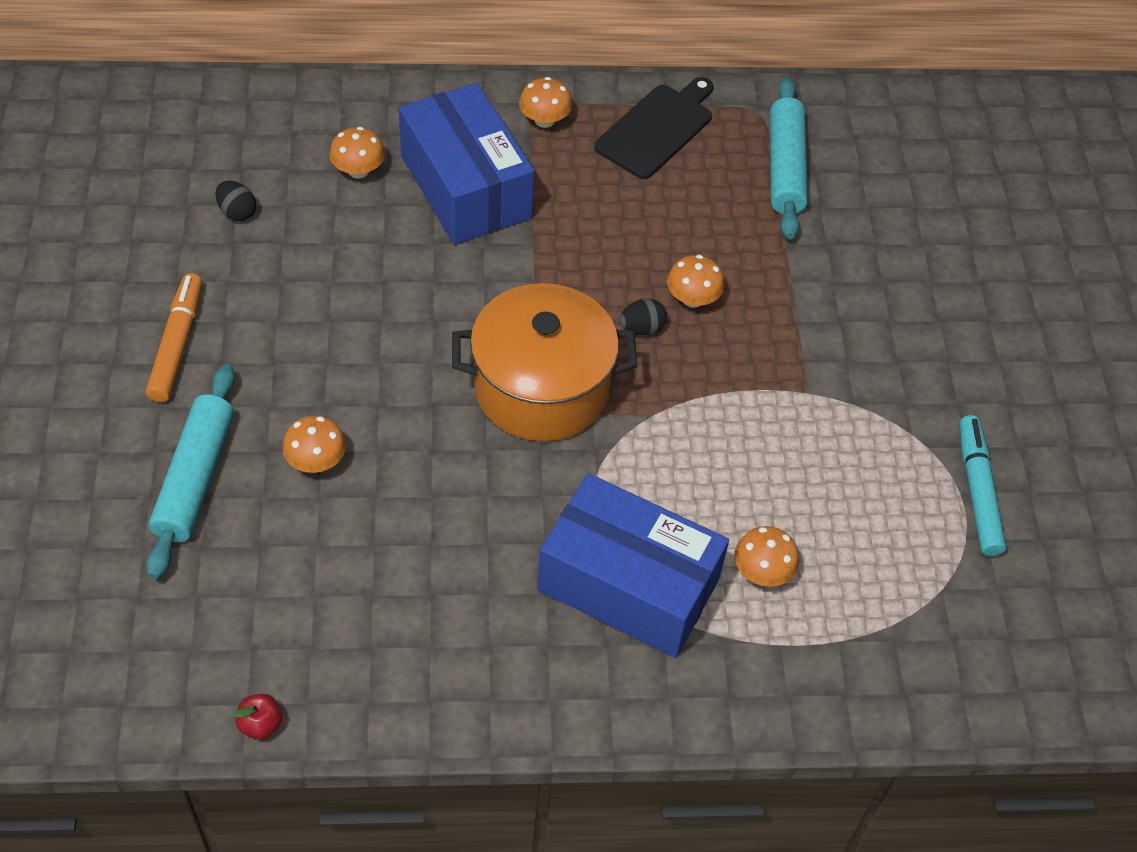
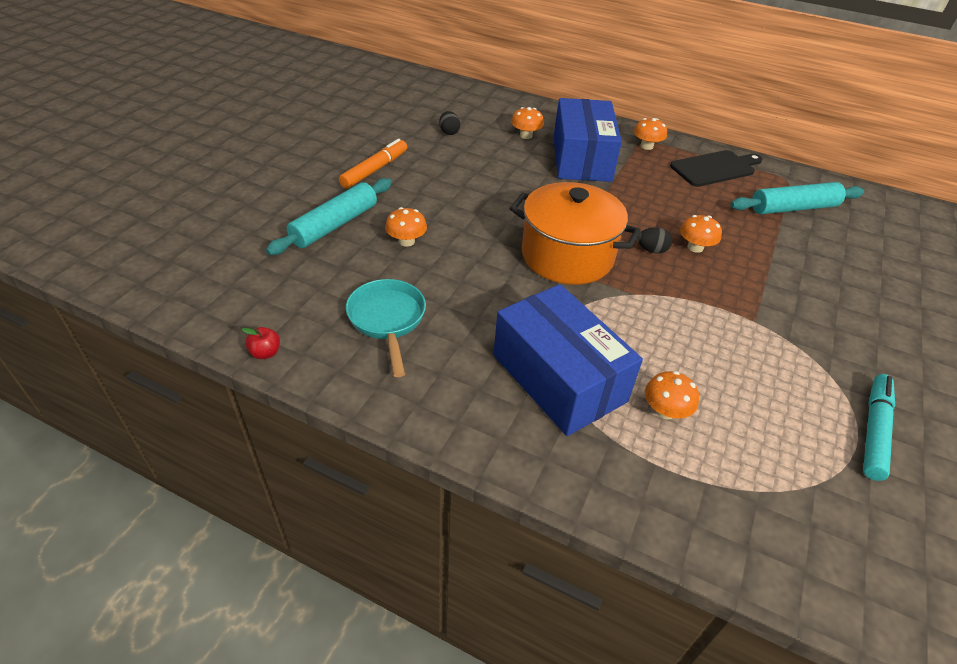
camera: 30 degrees right, 10 degrees down
turquoise rolling pin [770,77,808,239] -> turquoise rolling pin turned 45 degrees clockwise [730,182,864,214]
none -> turquoise pan [346,279,426,377]

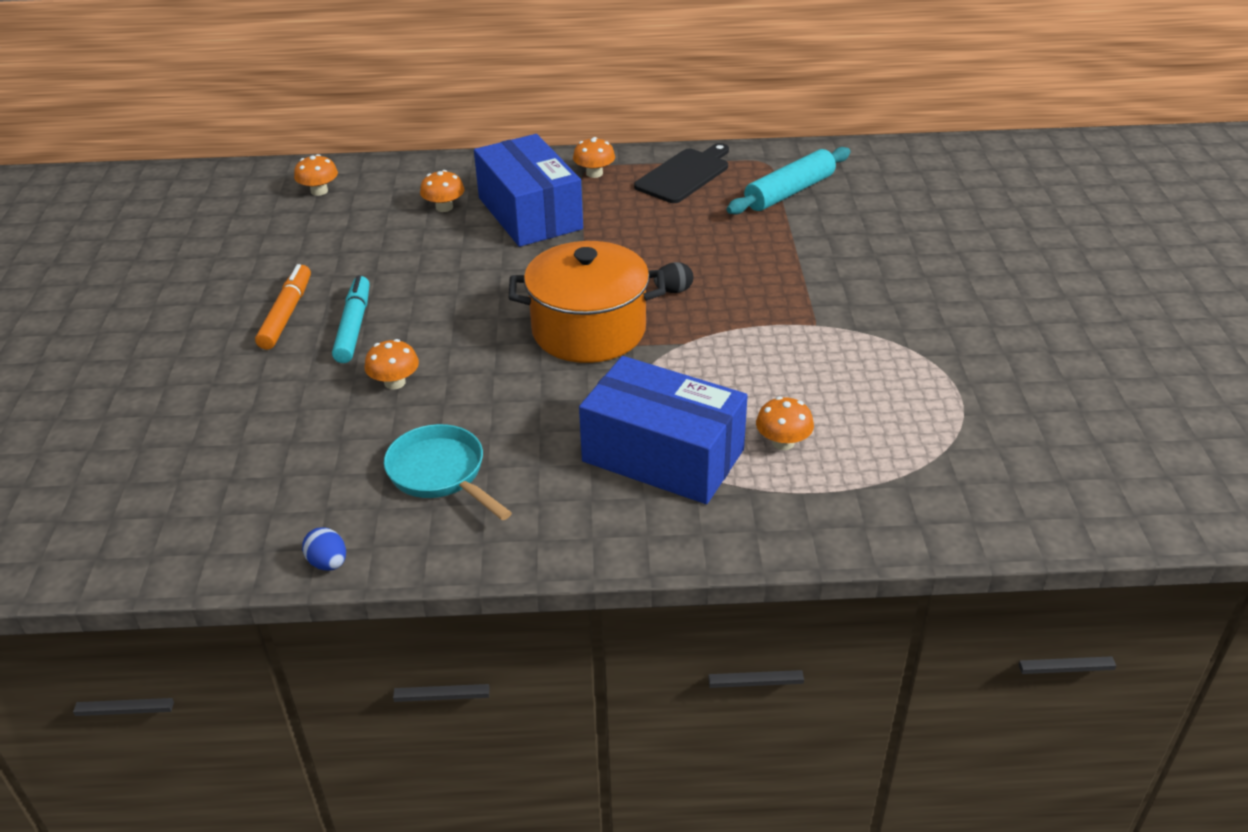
camera: 25 degrees left, 5 degrees down
red apple [242,327,280,359] -> blue egg [302,527,346,571]
turquoise rolling pin [266,178,392,255] -> none
black egg [439,111,460,135] -> none
orange mushroom [680,215,722,253] -> orange mushroom moved to [294,154,338,196]
turquoise marker [863,374,895,481] -> turquoise marker moved to [332,276,370,363]

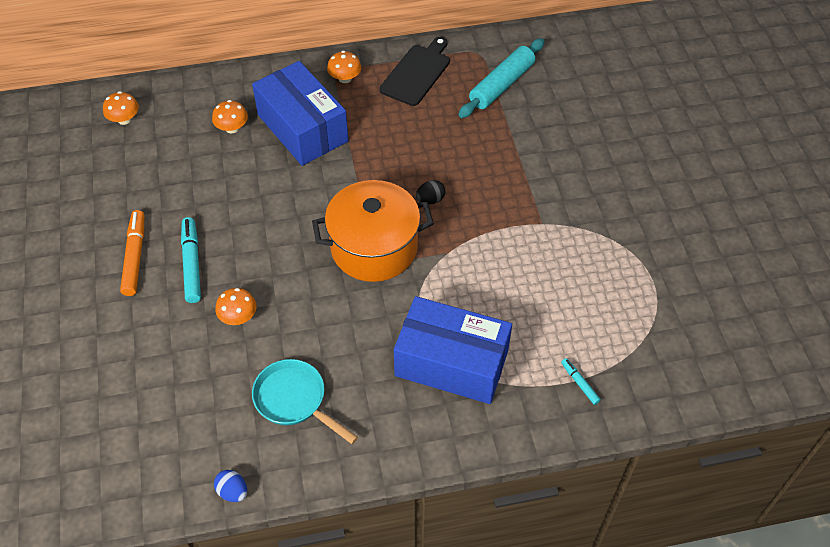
camera: 10 degrees left, 15 degrees up
orange mushroom [756,397,814,450] -> none
none -> turquoise marker [561,358,601,405]

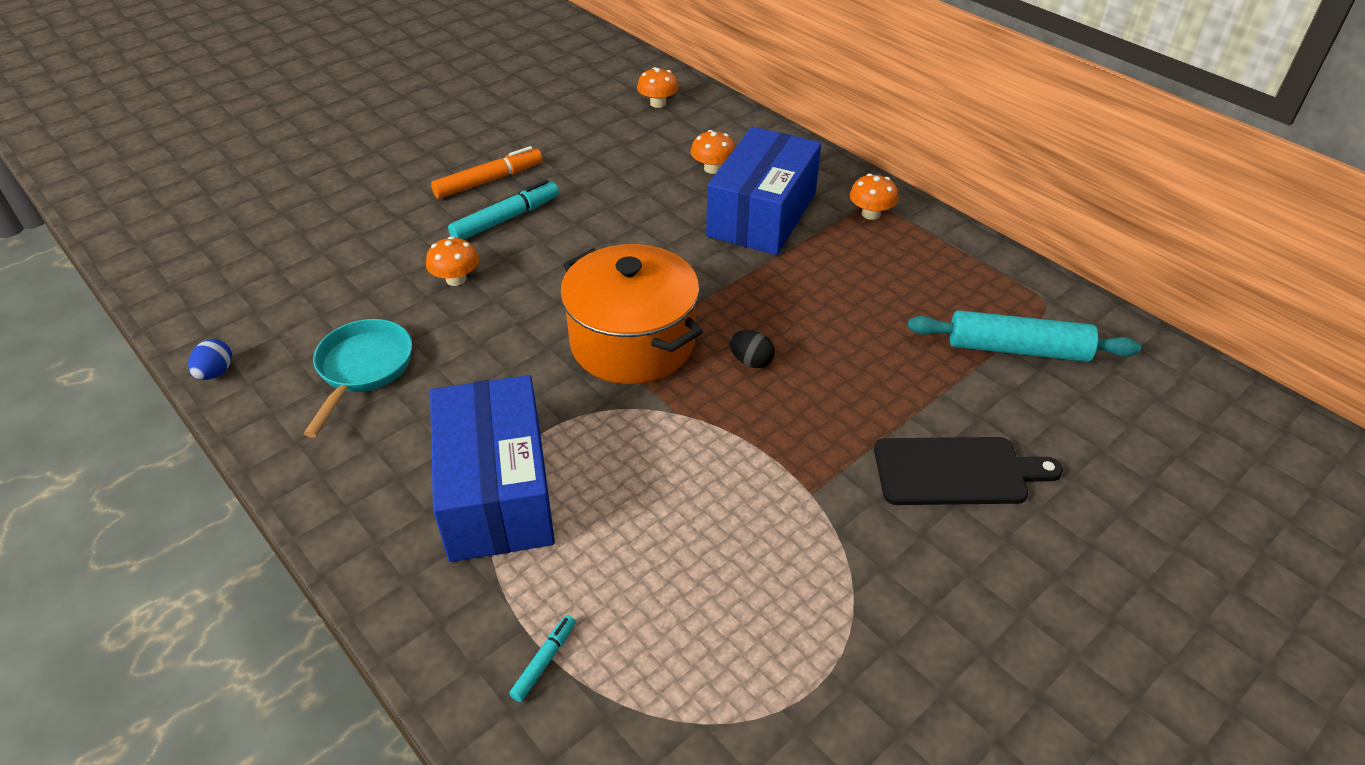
camera: 60 degrees right, 10 degrees down
black cutting board [380,37,450,106] -> black cutting board moved to [874,437,1063,505]

